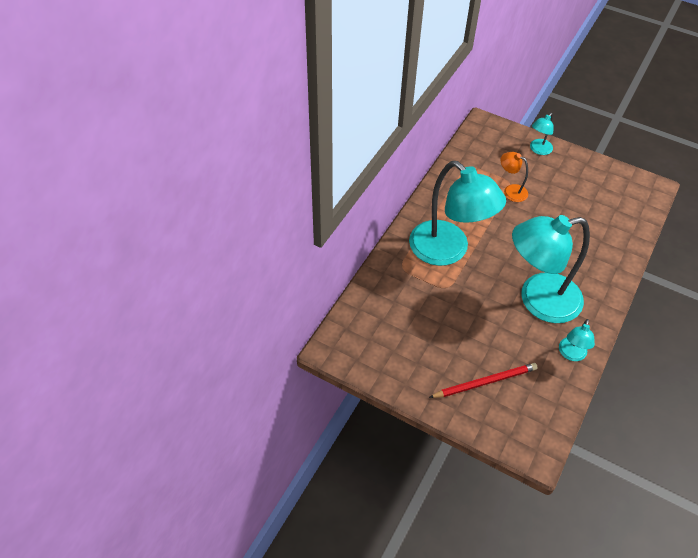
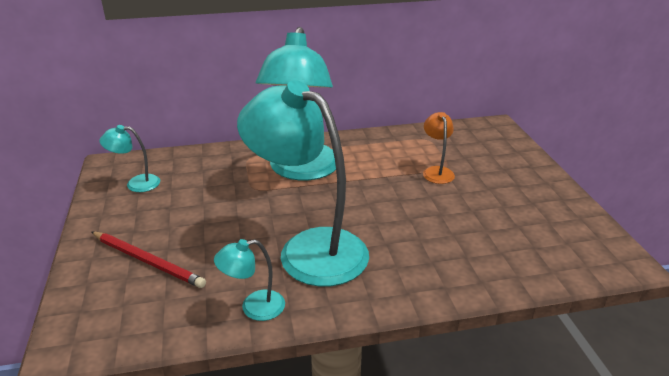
camera: 50 degrees right, 20 degrees down
turquoise lamp [530,113,554,155] -> turquoise lamp moved to [99,125,160,192]

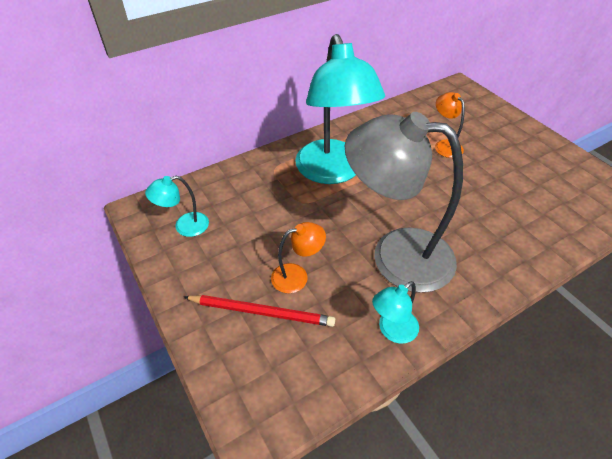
camera: 20 degrees left, 15 degrees up
turquoise lamp [237,80,369,287] -> grey lamp [345,112,463,293]
none -> orange lamp [271,222,326,293]

